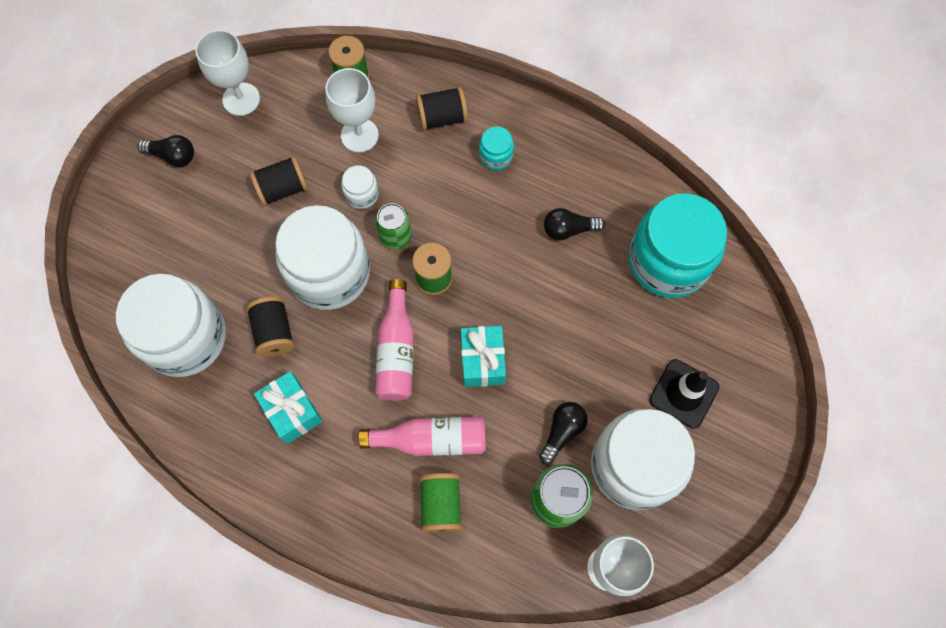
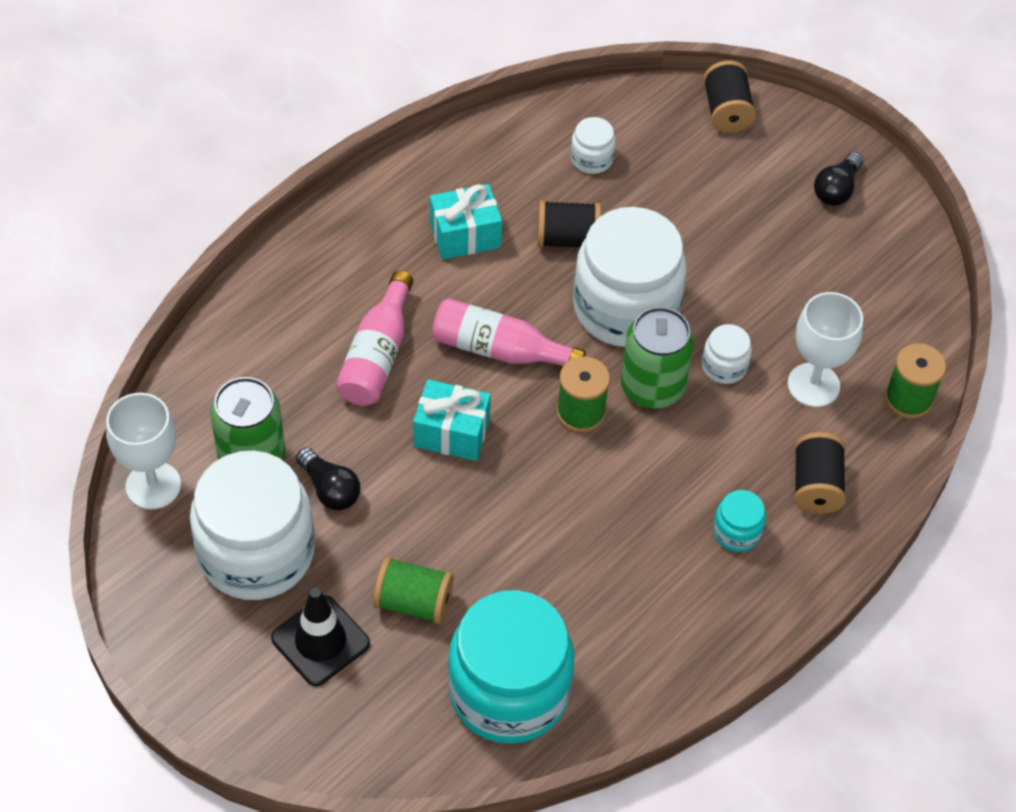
camera: 105 degrees right, 15 degrees down
white jar [116,274,226,377] -> white jar [571,117,616,174], size x0.43
white goblet [195,30,260,116] -> none
black spool [250,156,308,206] -> black spool moved to [703,60,756,133]
green can [375,203,411,250] -> green can [621,307,694,409], size x1.52
green spool [419,473,462,533] -> green spool moved to [373,557,454,624]
black light bulb [544,208,605,241] -> none

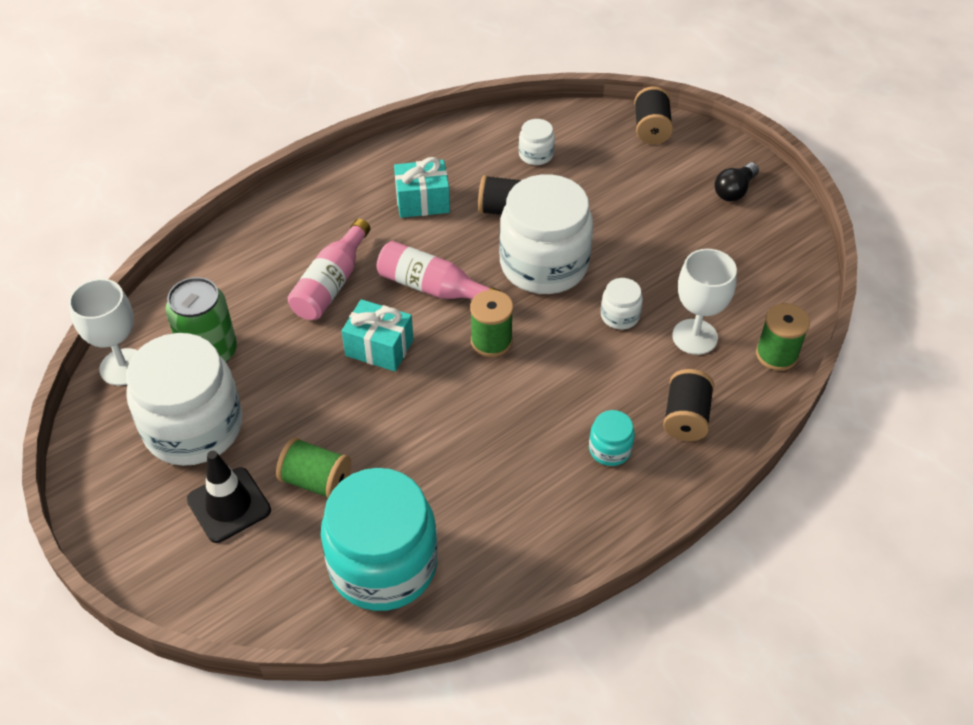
camera: 10 degrees right, 5 degrees down
black light bulb [296,447,361,510] -> none
green can [621,307,694,409] -> none

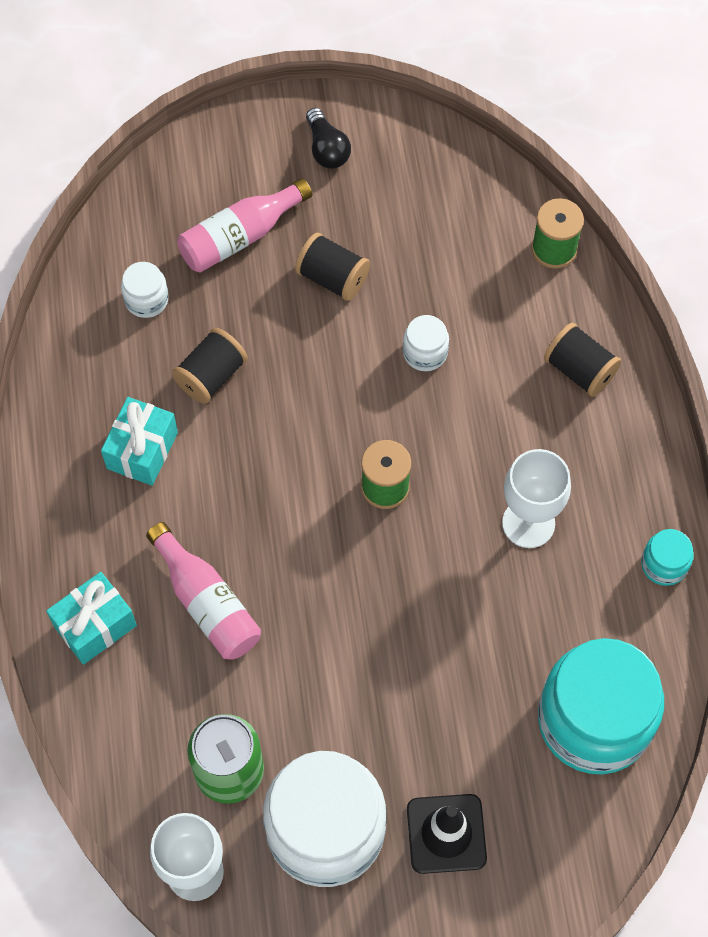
camera: 60 degrees left, 15 degrees up
green spool [276,437,351,498] -> none
turquoise gift [342,299,414,372] -> turquoise gift moved to [46,572,137,665]
pink bottle [377,241,500,299] -> pink bottle moved to [177,178,312,273]
white jar [499,174,593,294] -> none
turquoise jar [589,410,635,466] -> turquoise jar moved to [641,529,694,586]
black spool [634,86,673,144] -> black spool moved to [295,233,370,301]
white goblet [672,249,737,355] -> white goblet moved to [502,449,571,548]

